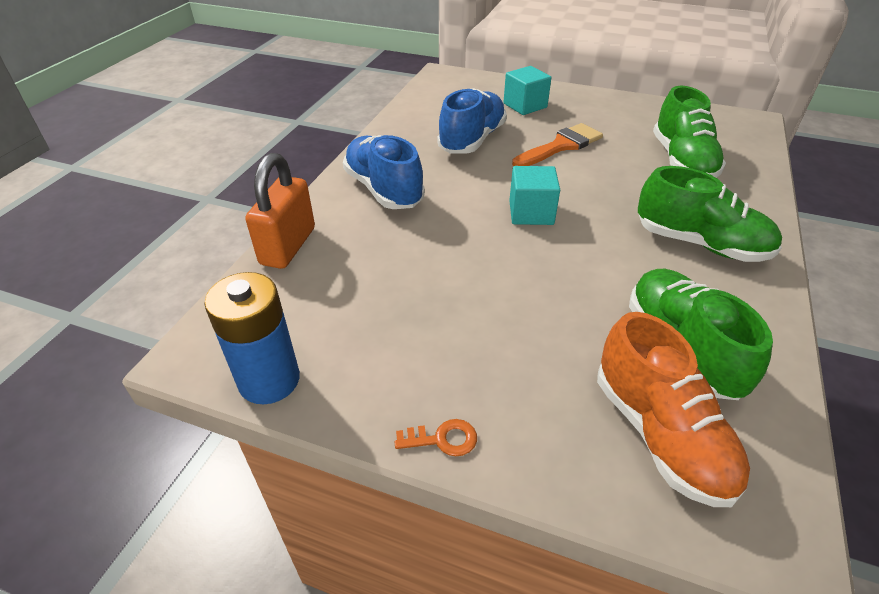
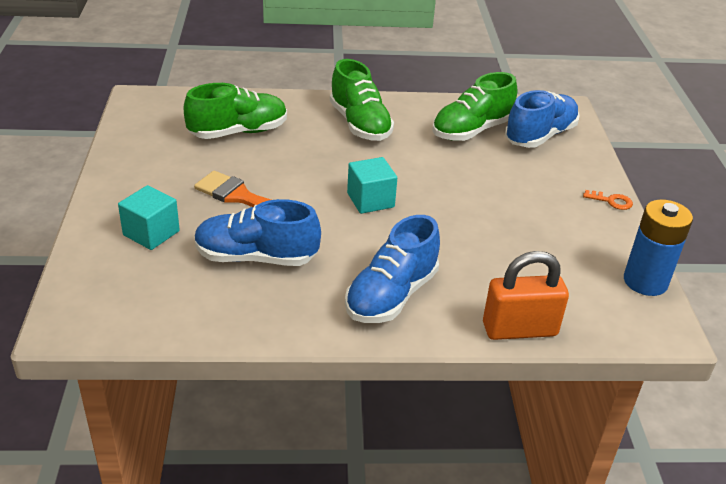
camera: 115 degrees left, 5 degrees down
orange key [395,419,477,456] -> orange key turned 135 degrees clockwise [583,190,633,210]
orange shoe [597,312,750,507] -> blue shoe [505,90,580,148]
green shoe [638,166,782,262] -> green shoe turned 150 degrees clockwise [330,59,394,141]

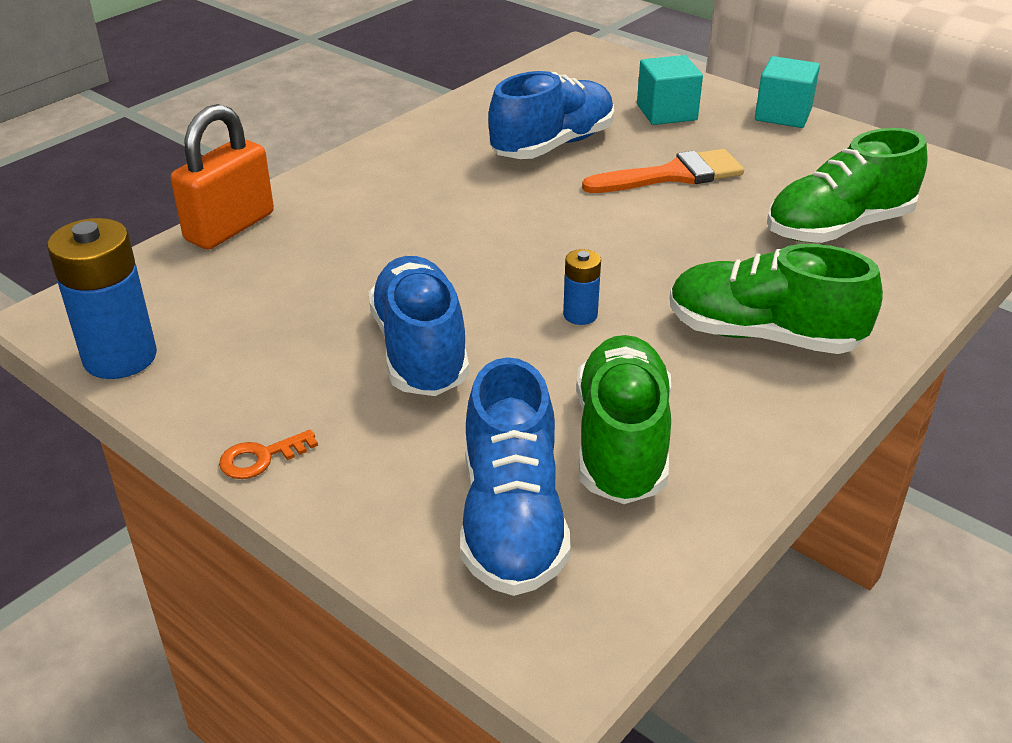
camera: 135 degrees right, 0 degrees up
green shoe [184,83,287,139] -> green shoe turned 45 degrees clockwise [767,128,928,243]
blue shoe [345,215,440,323] -> blue shoe moved to [368,256,469,396]
turquoise cube [347,157,397,214] -> turquoise cube moved to [755,56,820,128]
none -> blue battery [563,249,601,325]

